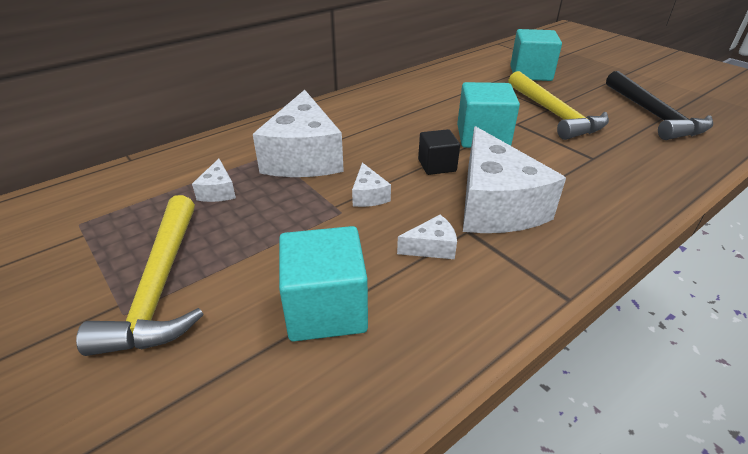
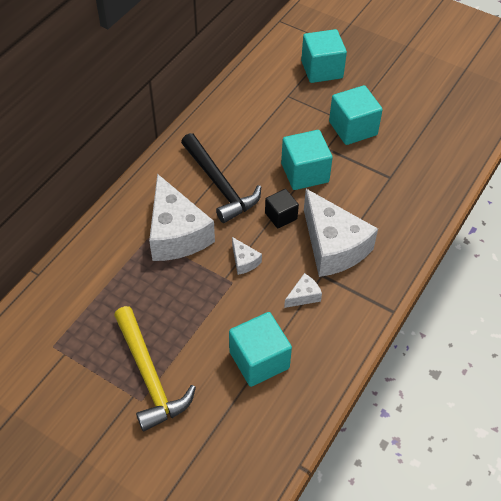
camera: 20 degrees left, 15 degrees up
white cheese [192,159,236,202] -> none
yellow hammer [508,71,609,140] -> turquoise cube [329,85,383,145]
black hammer [606,71,713,140] -> black hammer moved to [181,133,261,223]

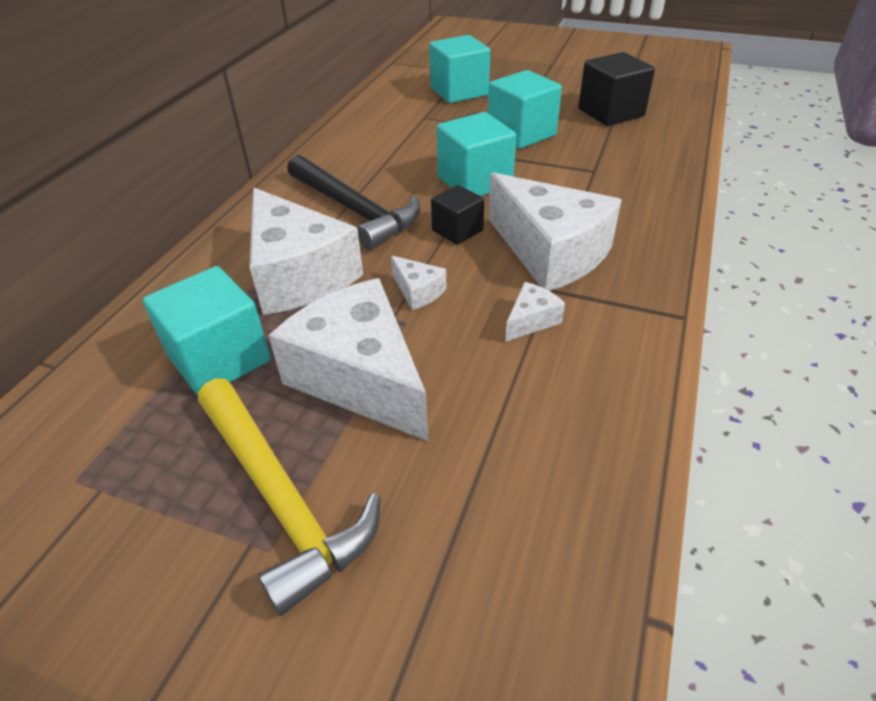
camera: 10 degrees left, 10 degrees down
turquoise cube [229,312,292,387] -> turquoise cube moved to [143,266,271,395]
none -> white cheese [268,278,429,442]
none -> black cube [578,52,655,126]

